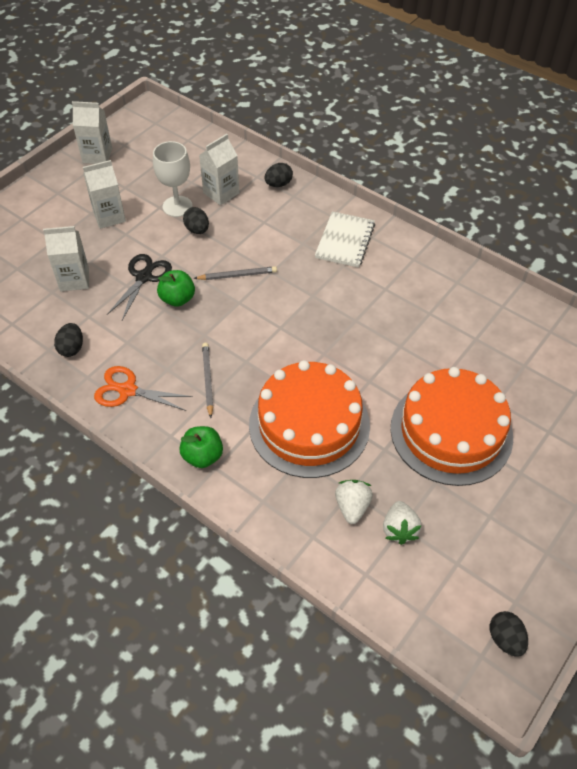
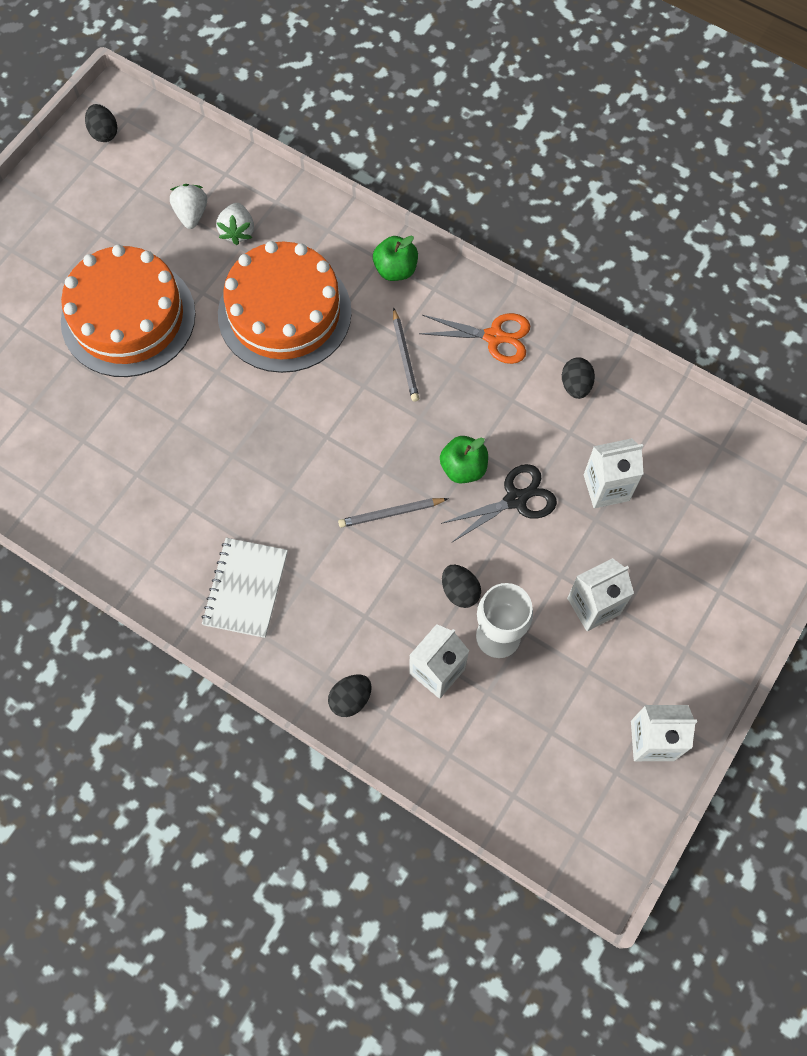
camera: 175 degrees right, 15 degrees up
black scissors [107,254,172,320] -> black scissors turned 135 degrees counterclockwise [441,464,557,542]

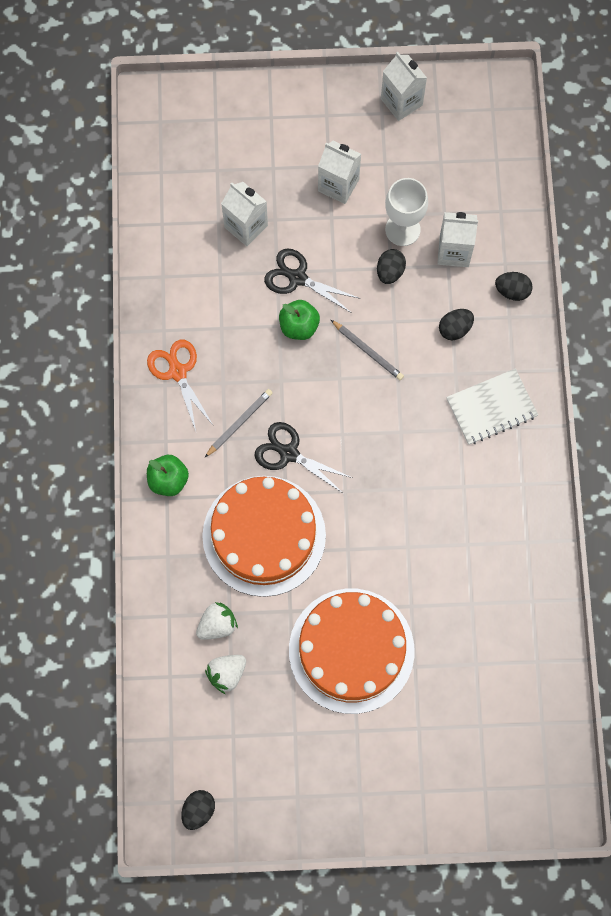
camera: 125 degrees left, 5 degrees up
black egg [562,357,595,399] -> black egg moved to [439,309,474,340]
none -> black scissors [255,422,352,494]

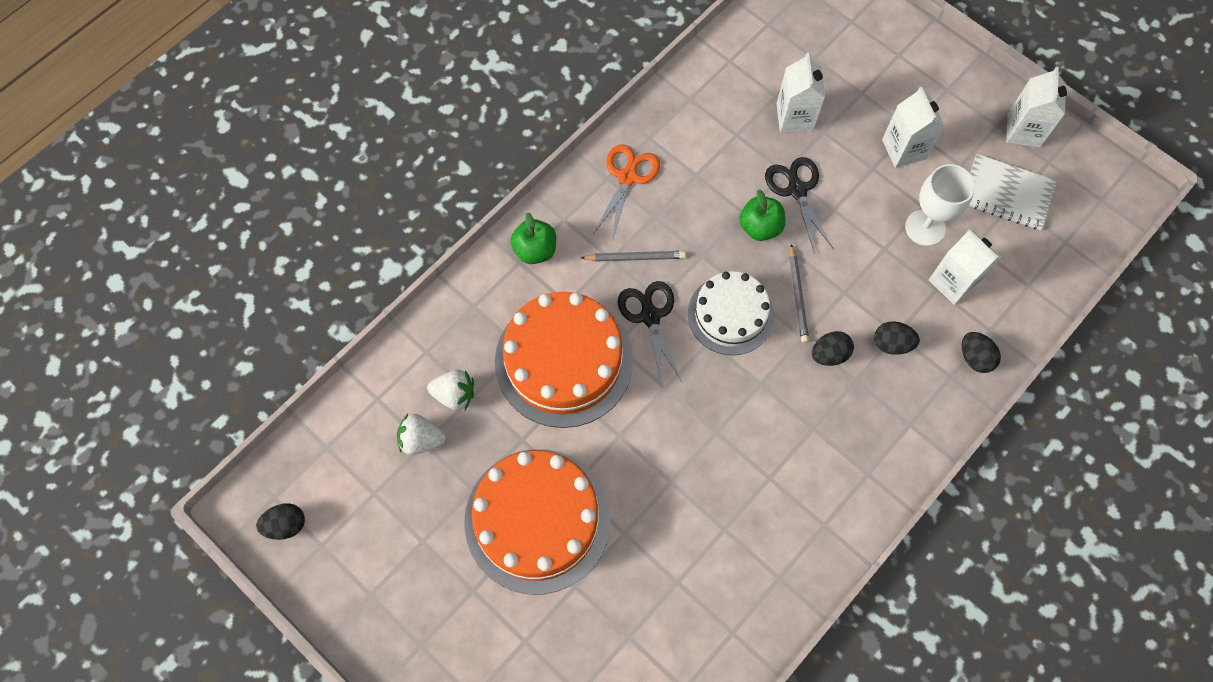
camera: 45 degrees right, 5 degrees down
black egg [377,249,406,284] -> black egg moved to [812,331,854,366]
white notebook [446,369,538,445] -> white notebook moved to [969,154,1057,230]
none -> white cake [688,271,774,355]

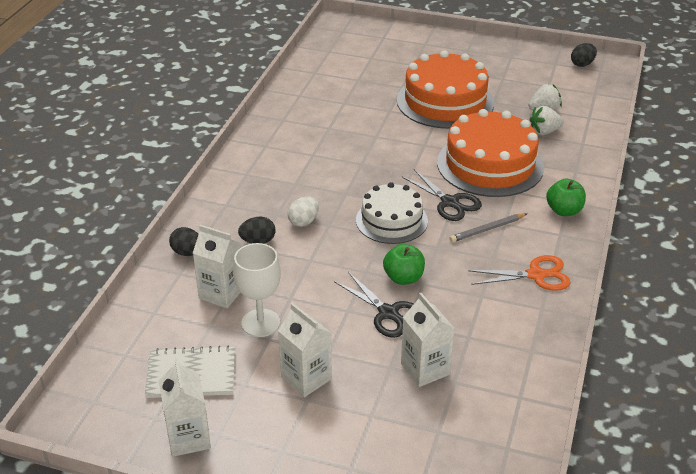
camera: 155 degrees right, 30 degrees down
orange scissors [594,144,660,239] -> orange scissors turned 90 degrees counterclockwise [468,255,571,291]
grey pencil [789,244,809,343] -> none
black egg [812,331,854,366] -> white egg [287,196,319,227]

